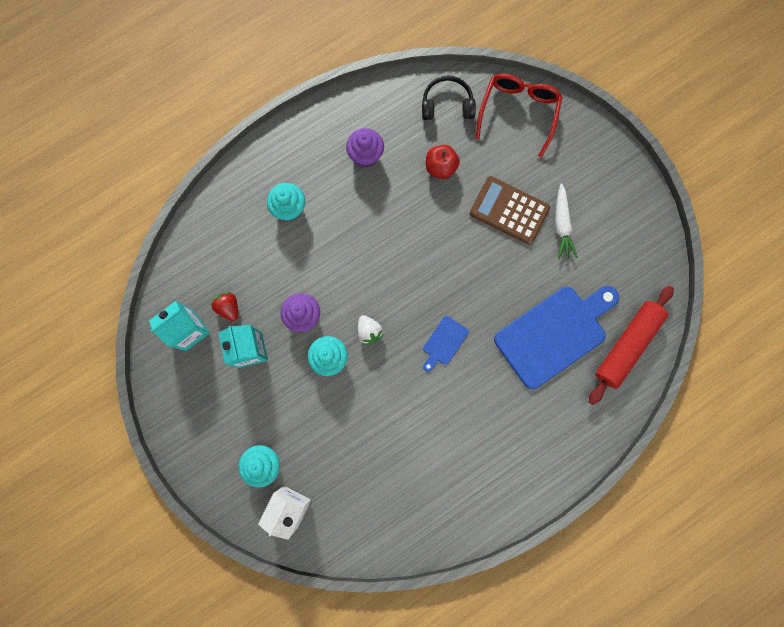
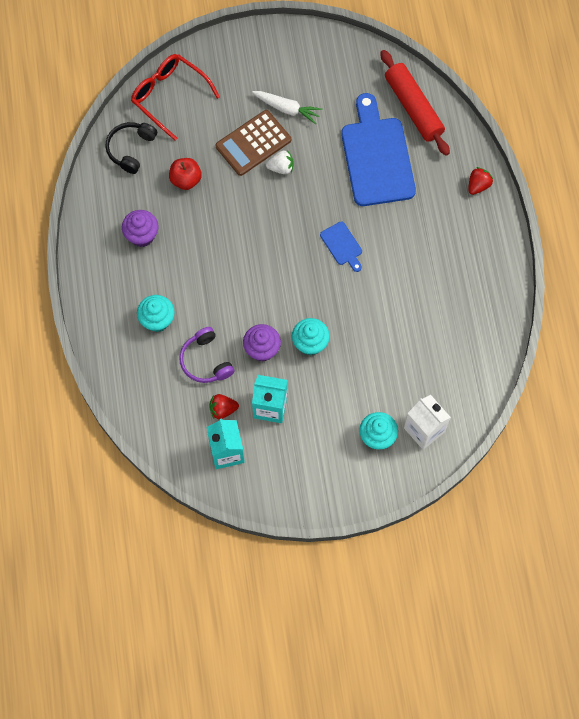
camera: 65 degrees left, 10 degrees down
white strawberry [358,315,384,345] -> white strawberry moved to [266,150,294,174]
none -> purple headphones [179,327,234,383]
none -> red strawberry [468,167,493,195]

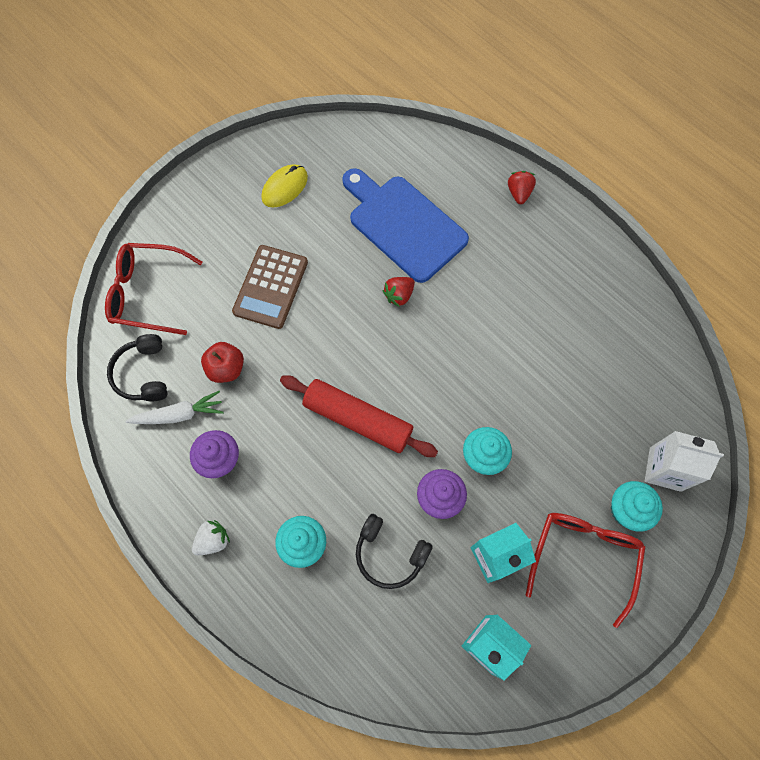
camera: 35 degrees left, 0 degrees up
purple headphones [179,327,234,383] -> black headphones [356,514,432,589]
red strawberry [210,394,239,419] -> red strawberry moved to [383,277,415,307]
white carrot [252,91,323,124] -> white carrot moved to [125,391,224,424]
white strawberry [266,150,294,174] -> white strawberry moved to [192,520,230,555]
blue cutting board [320,222,362,272] -> none
red rolling pin [380,50,450,156] -> red rolling pin moved to [280,375,438,457]
none -> yellow mouse [261,164,308,208]
none -> red glasses [526,513,645,628]

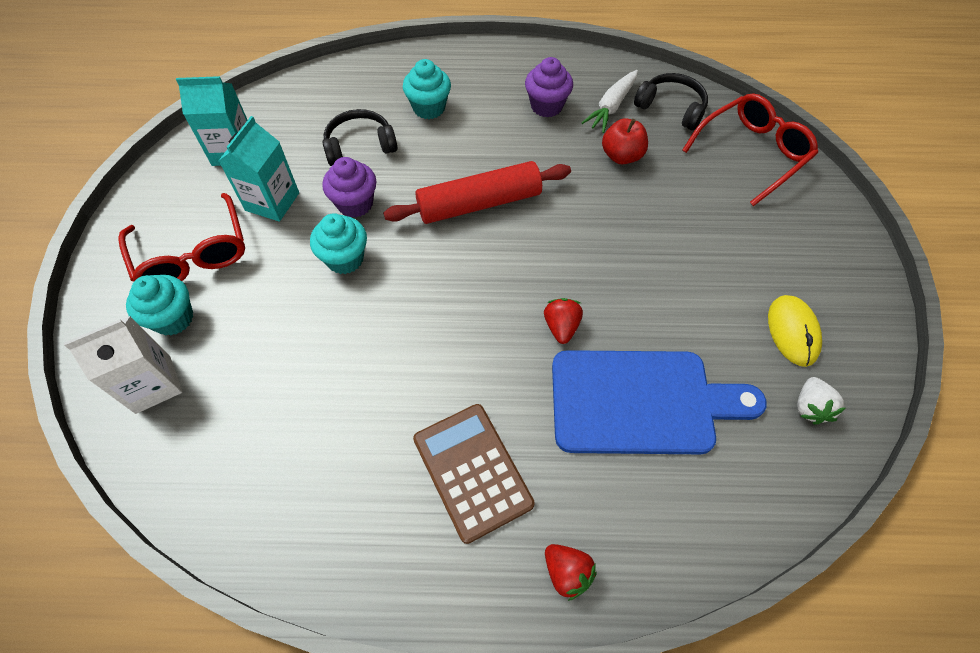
camera: 135 degrees right, 10 degrees down
white strawberry [192,520,230,555] -> white strawberry moved to [797,377,845,425]
brown calculator [232,245,308,329] -> brown calculator moved to [413,404,535,544]

